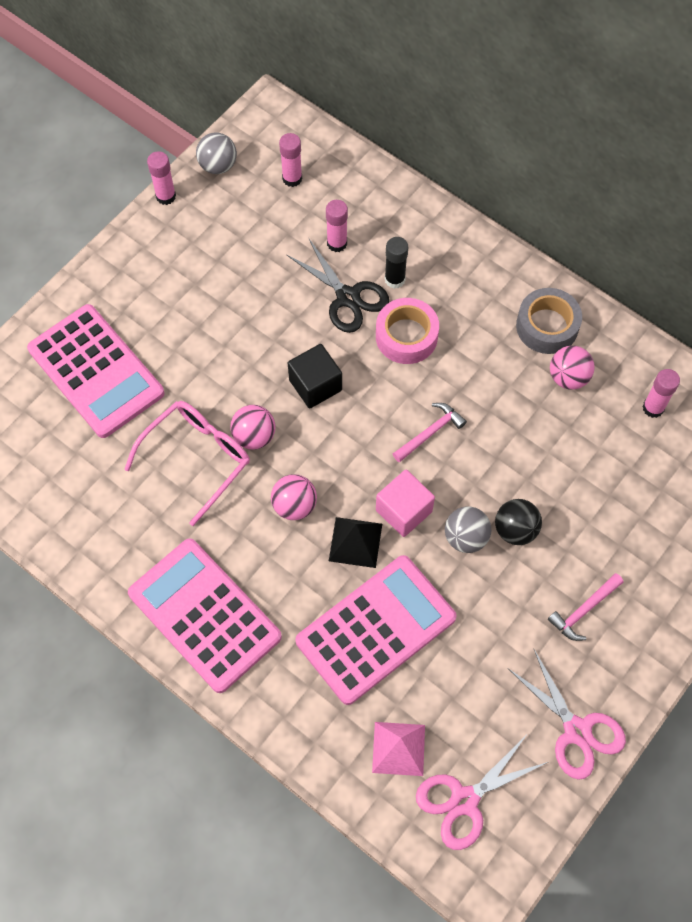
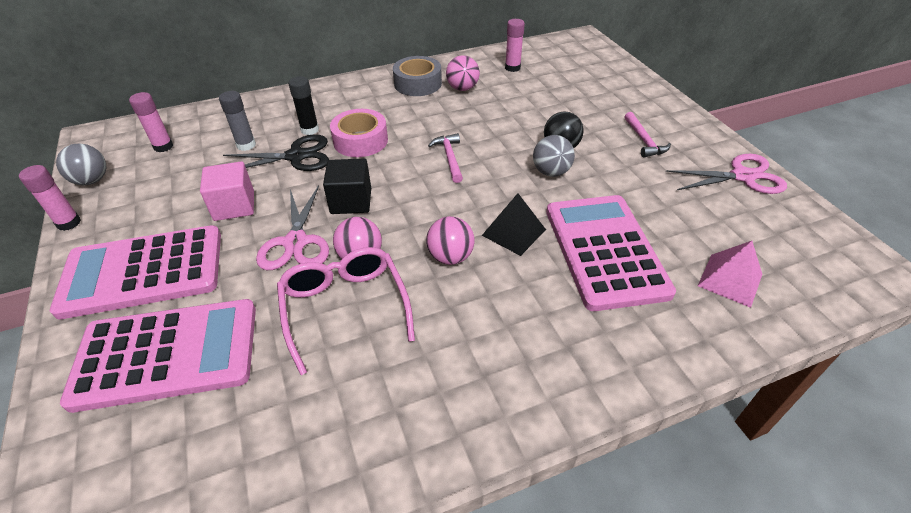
camera: 60 degrees left, 20 degrees down
pink calculator [128,539,282,693] -> pink calculator moved to [50,225,221,319]
pink glue stick [326,200,348,252] -> grey glue stick [219,91,256,151]
pink cube [376,470,435,537] -> pink cube moved to [200,162,254,221]
pink scissors [416,736,548,850] -> pink scissors moved to [256,185,329,270]

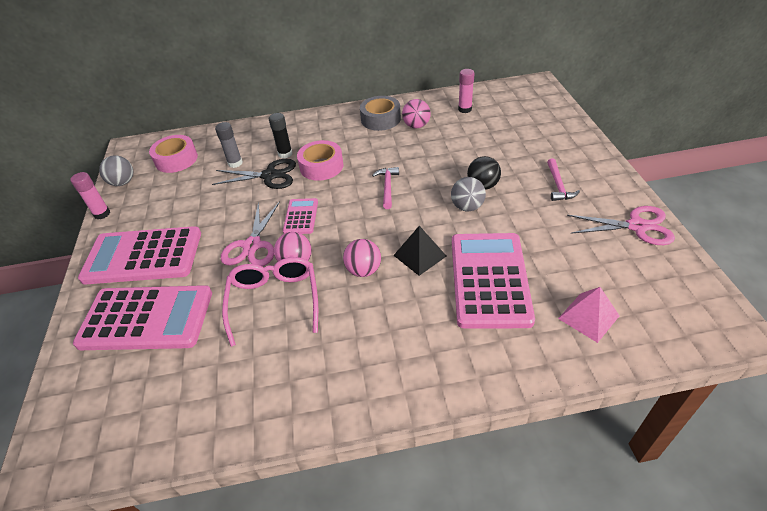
camera: 15 degrees right, 0 degrees up
pink glue stick [129,92,173,152] -> pink tape [149,135,198,173]
pink cube [200,162,254,221] -> none
black cube [323,159,371,214] -> pink calculator [283,198,318,234]

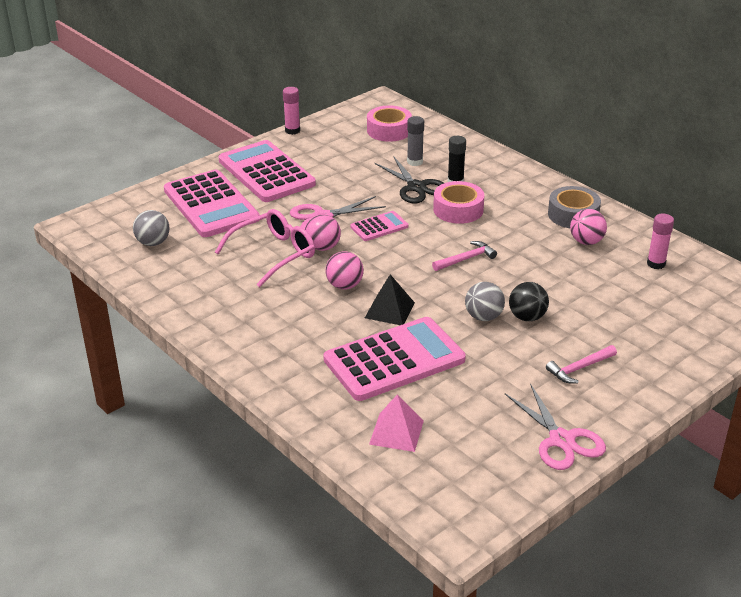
camera: 55 degrees right, 10 degrees down
grey ball [99,155,133,186] -> grey ball moved to [133,210,170,246]

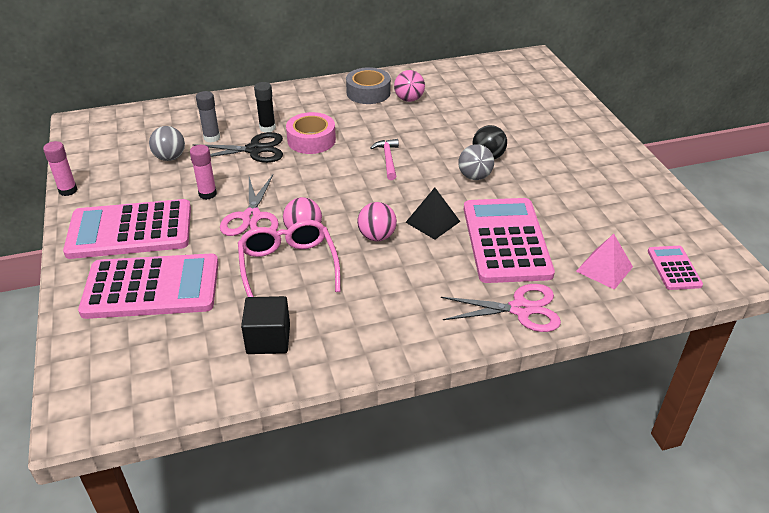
camera: 65 degrees left, 5 degrees up
grey ball [133,210,170,246] -> grey ball moved to [149,126,185,161]
pink calculator [350,211,409,241] -> pink calculator moved to [648,246,703,290]
pink tape [367,106,412,142] -> none
pink scissors [505,383,606,470] -> pink scissors moved to [441,284,561,332]
pink hammer [546,345,617,383] -> none
pink glue stick [647,214,674,269] -> pink glue stick moved to [190,145,217,200]
none -> black cube [241,296,290,354]

